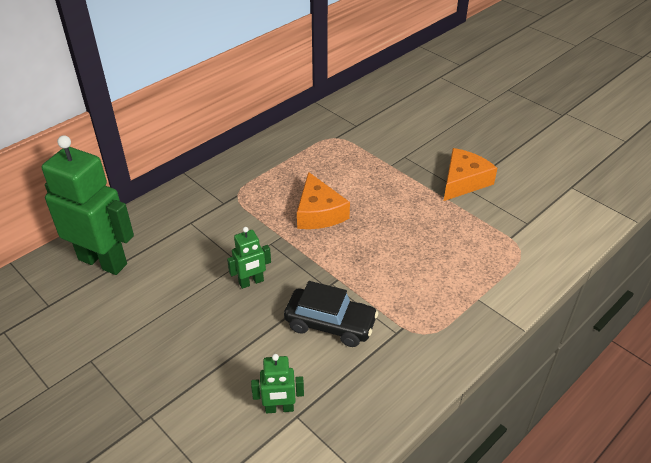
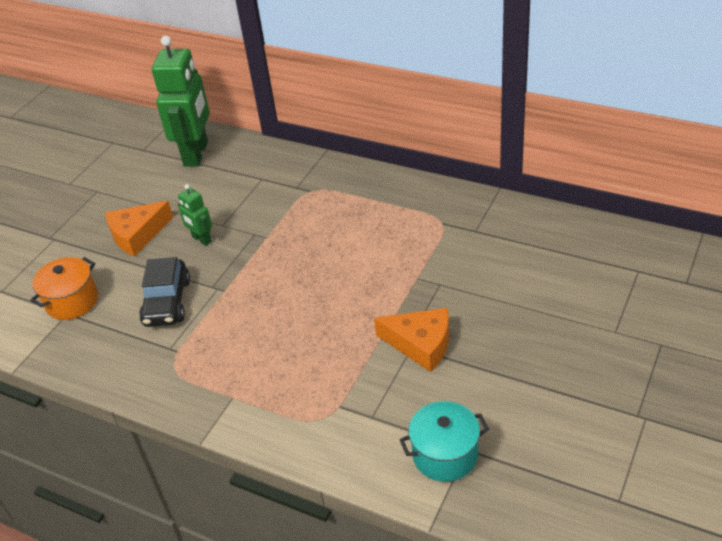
camera: 75 degrees right, 0 degrees up
green robot [251,354,304,413] -> orange pot [30,257,98,320]
orange cheese [297,172,350,229] -> orange cheese moved to [105,201,173,257]
none -> turquoise pot [400,401,489,482]

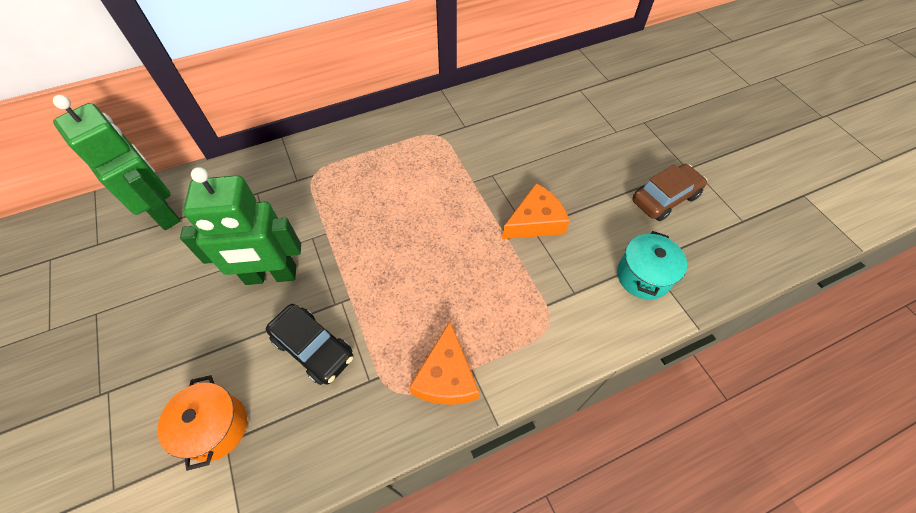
camera: 55 degrees left, 15 degrees up
orange cheese [105,201,173,257] -> orange cheese moved to [409,322,479,405]
green robot [178,184,212,246] -> green robot [180,167,301,285], size x2.10
none -> brown car [633,164,707,221]

